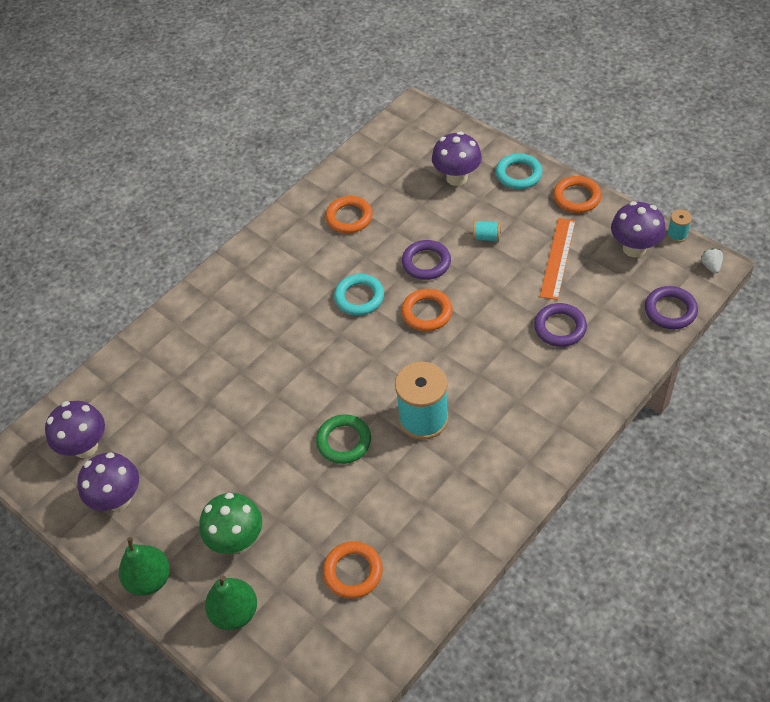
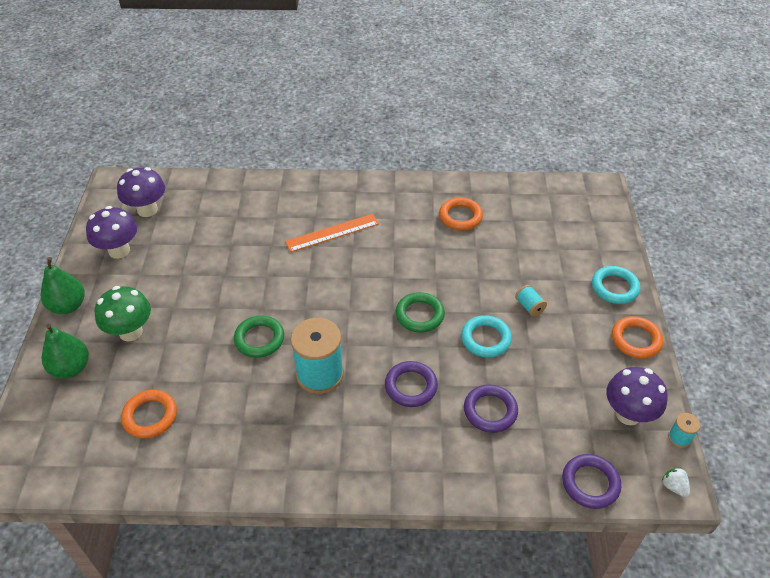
camera: 45 degrees right, 5 degrees down
turquoise ring [334,274,384,315] -> turquoise ring moved to [461,315,512,358]
orange ring [401,289,452,331] -> green ring [396,292,445,333]
purple ring [402,240,451,280] -> purple ring moved to [385,361,438,407]
purple mushroom [432,132,482,186] -> none
orange ruler [540,218,576,300] -> orange ruler moved to [285,214,379,252]
white strawberry [701,248,723,273] -> white strawberry turned 75 degrees counterclockwise [662,467,690,497]

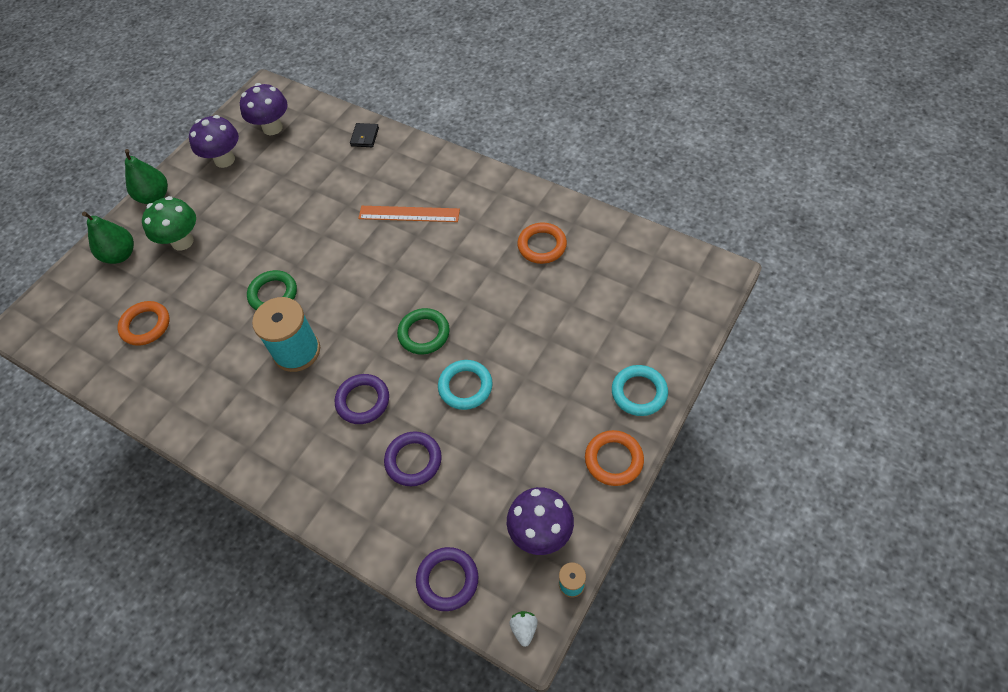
camera: 35 degrees right, 10 degrees up
turquoise spool [515,285,547,317] -> none
none -> black wallet [350,123,379,147]

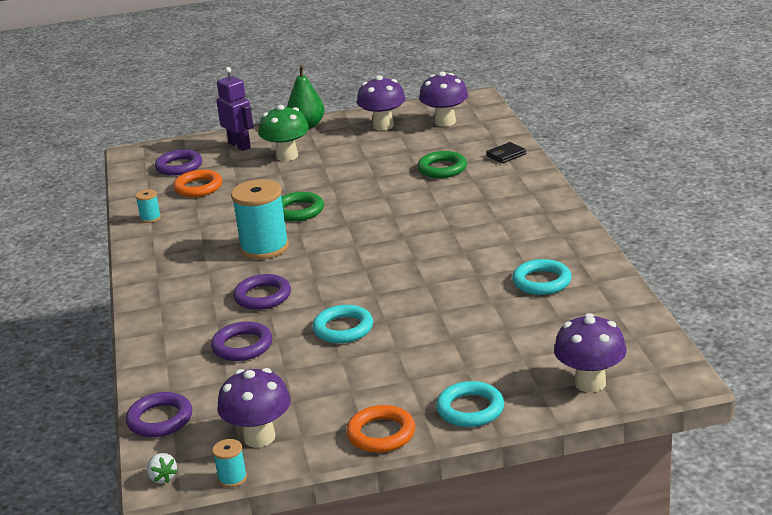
camera: 45 degrees right, 30 degrees down
green pear [82,212,134,264] -> purple robot [216,67,253,151]
orange ruler [358,206,460,222] -> none
green ring [397,308,450,355] -> green ring moved to [417,151,467,178]
white strawberry [509,611,538,647] -> white strawberry turned 105 degrees clockwise [147,453,178,483]
orange ring [517,223,567,264] -> turquoise ring [512,259,572,295]
none -> turquoise spool [135,189,161,223]
none -> purple ring [155,149,202,176]
none -> purple mushroom [554,313,627,392]

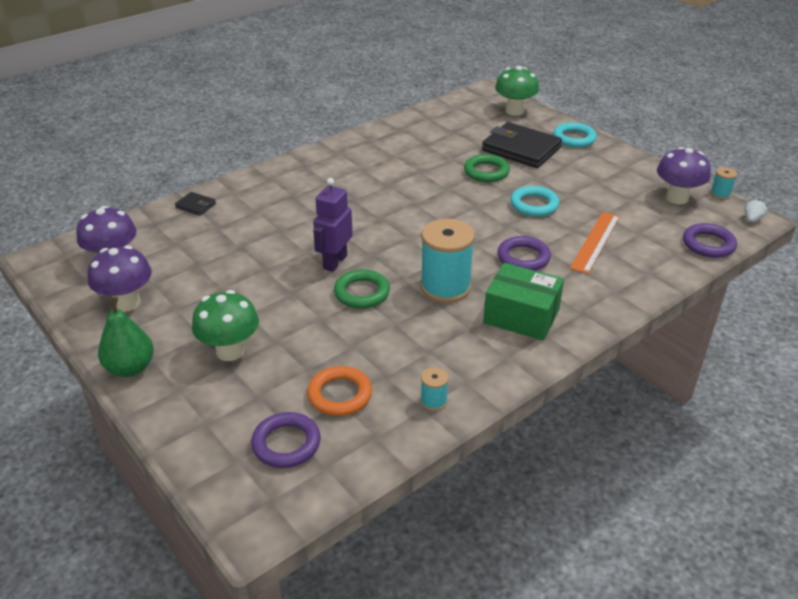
camera: 120 degrees left, 10 degrees up
purple ring [211,322,272,361] -> orange ruler [570,212,620,274]
purple robot [216,67,253,151] -> purple robot moved to [313,178,353,272]
orange ring [346,405,415,453] -> none
green ring [417,151,467,178] -> green ring moved to [464,154,510,182]
turquoise ring [512,259,572,295] -> none
purple mushroom [554,313,627,392] -> green mushroom [495,66,539,116]
none -> black wallet [482,122,562,168]
none -> green box [483,263,564,341]

